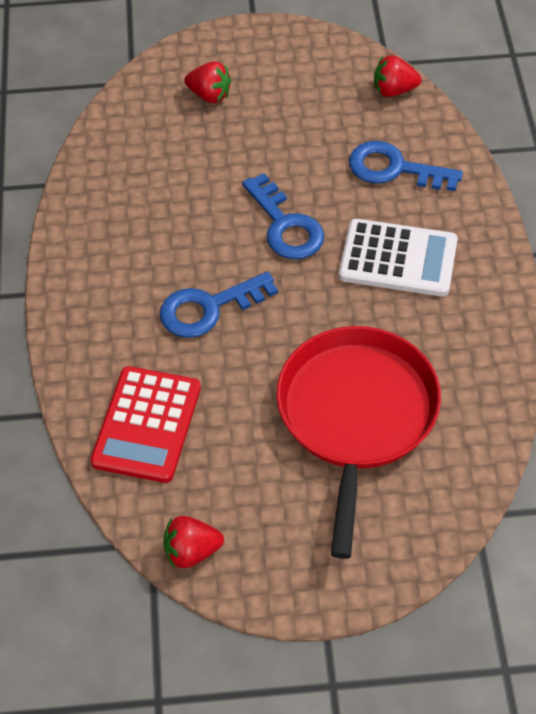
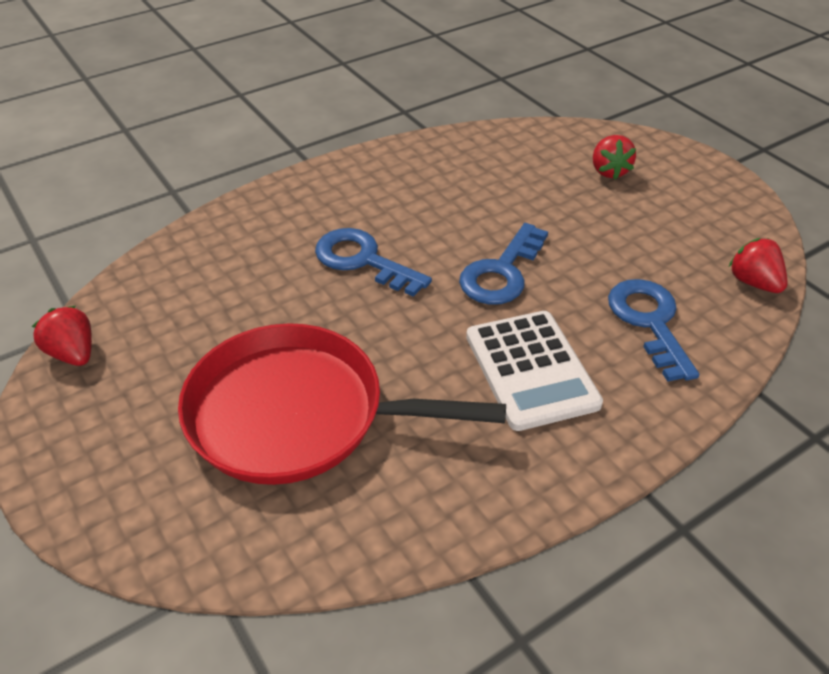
camera: 60 degrees right, 10 degrees down
red calculator [90,366,201,483] -> none
red pan [276,326,441,559] -> red pan turned 150 degrees counterclockwise [178,323,506,485]

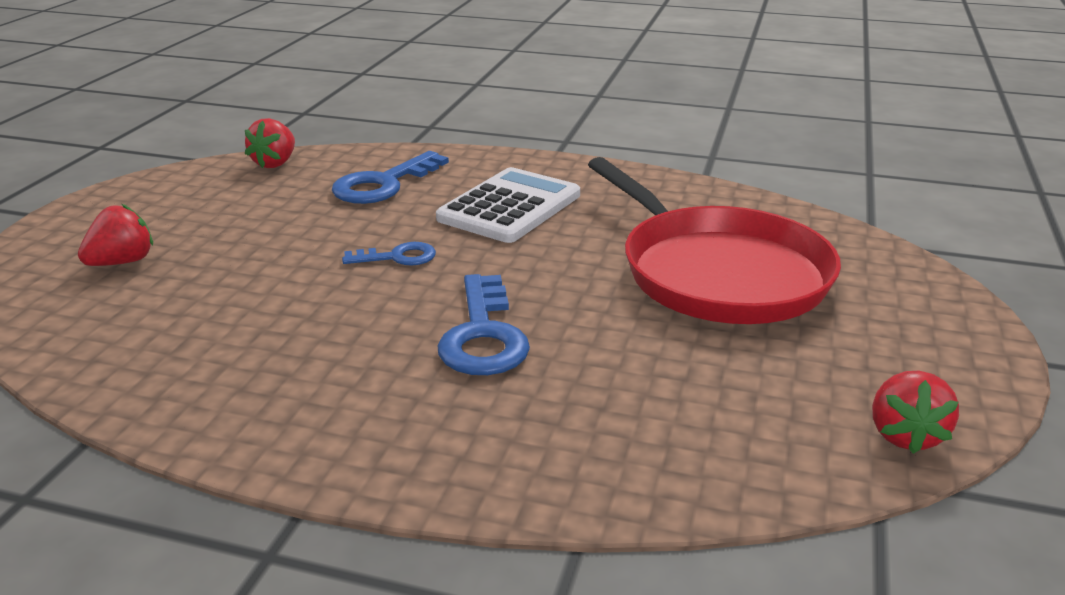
camera: 130 degrees left, 15 degrees down
blue key [459,223,548,305] -> blue key [342,242,436,265], size x0.58

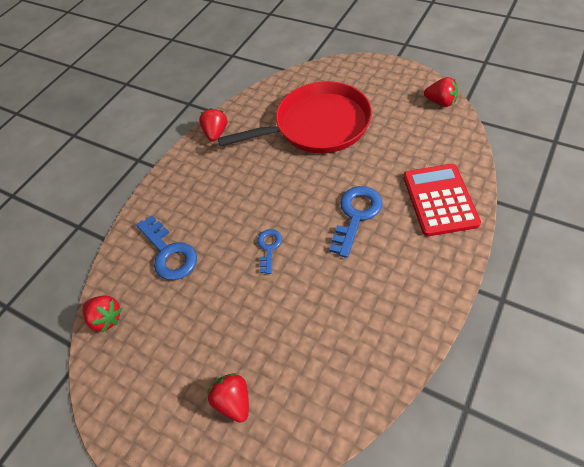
camera: 70 degrees left, 25 degrees up
white calculator [436,167,580,243] -> none
blue key [438,274,530,375] -> blue key turned 75 degrees counterclockwise [329,186,383,258]
none -> red strawberry [199,108,228,142]
none -> red calculator [403,164,481,236]

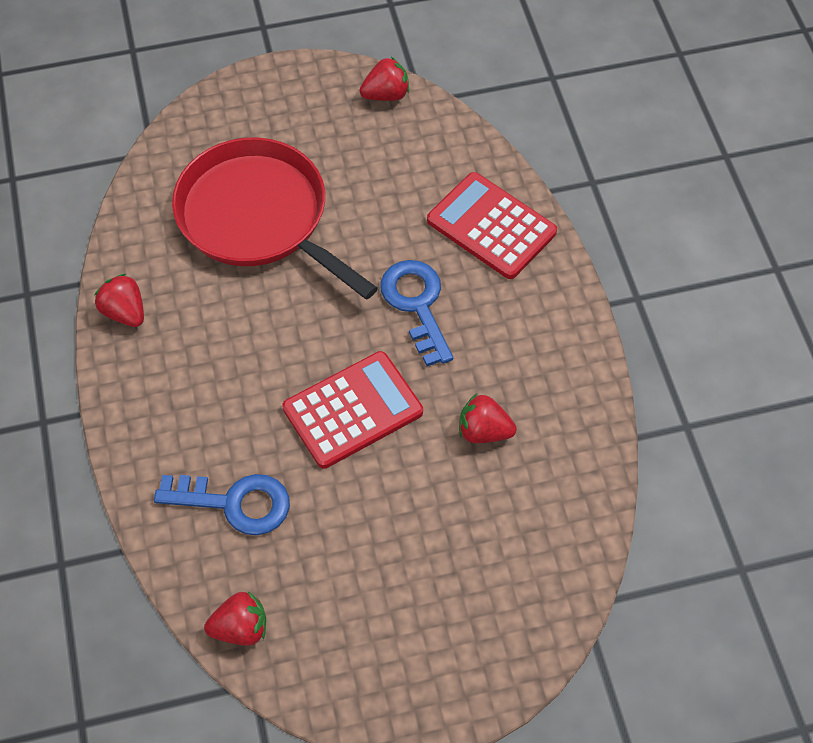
camera: 50 degrees left, 5 degrees up
red strawberry [207,373,249,423] -> red strawberry moved to [459,393,517,443]
red pan [218,81,372,153] -> red pan turned 75 degrees counterclockwise [172,137,378,300]
blue key [257,229,282,274] -> red calculator [282,351,423,469]

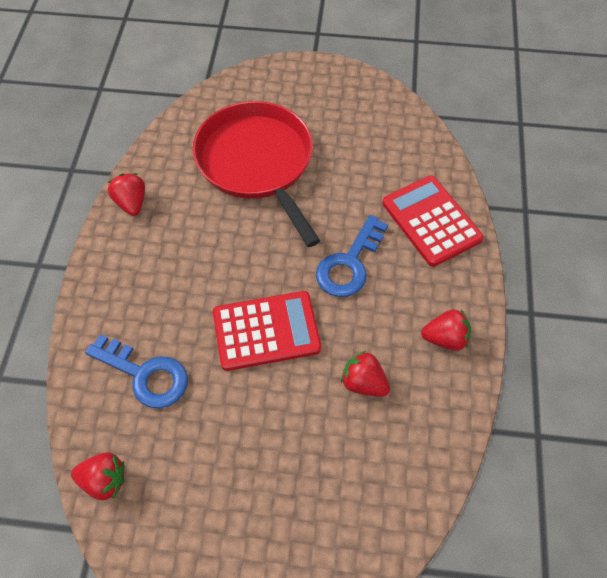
camera: 20 degrees right, 0 degrees up
red strawberry [360,57,409,101] -> red strawberry moved to [421,309,471,351]
blue key [380,260,453,366] -> blue key turned 150 degrees counterclockwise [316,215,388,297]

